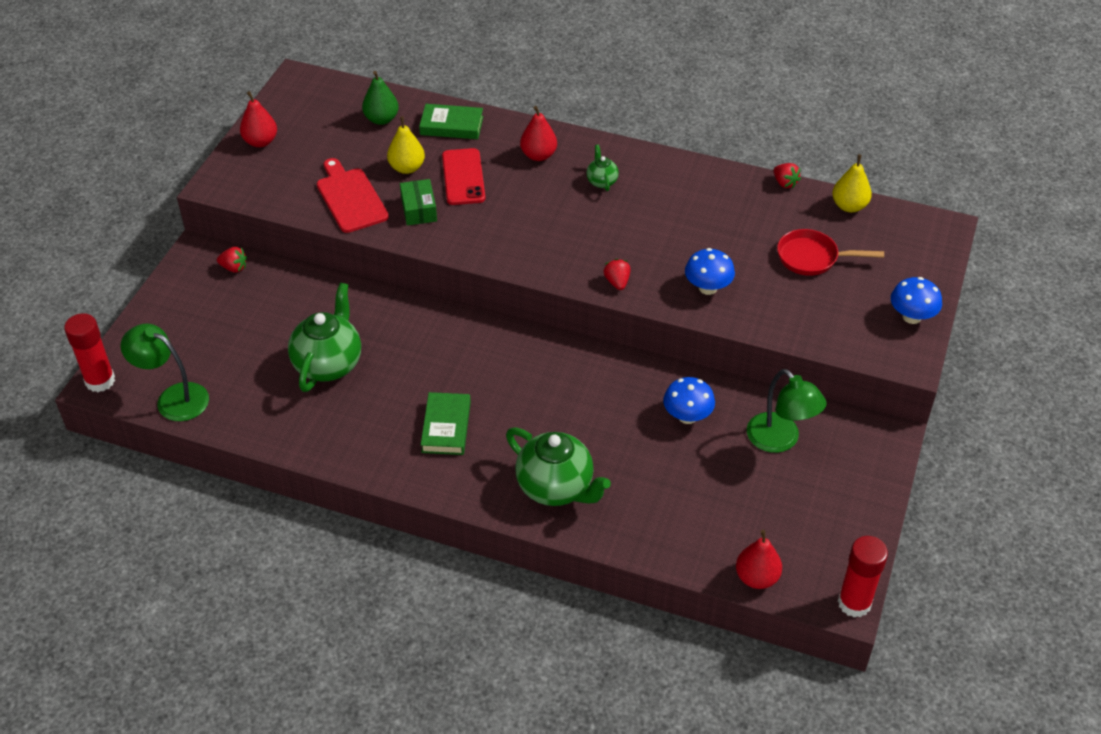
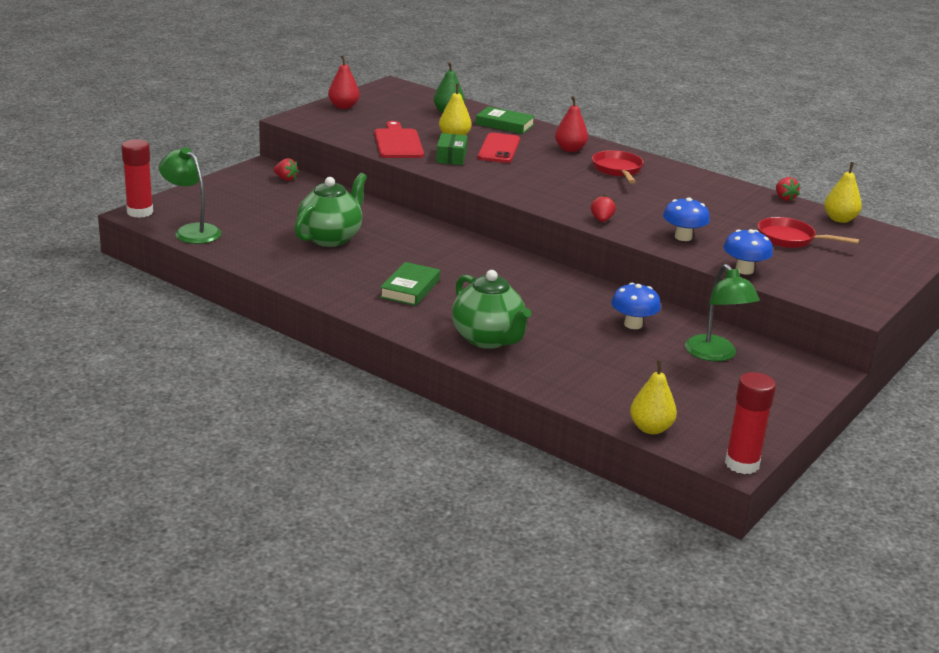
camera: 15 degrees right, 20 degrees down
green teapot [586,145,619,191] -> red pan [592,150,644,184]
red pear [736,530,782,589] -> yellow pear [630,360,677,434]
blue mushroom [891,277,942,324] -> blue mushroom moved to [723,229,773,275]

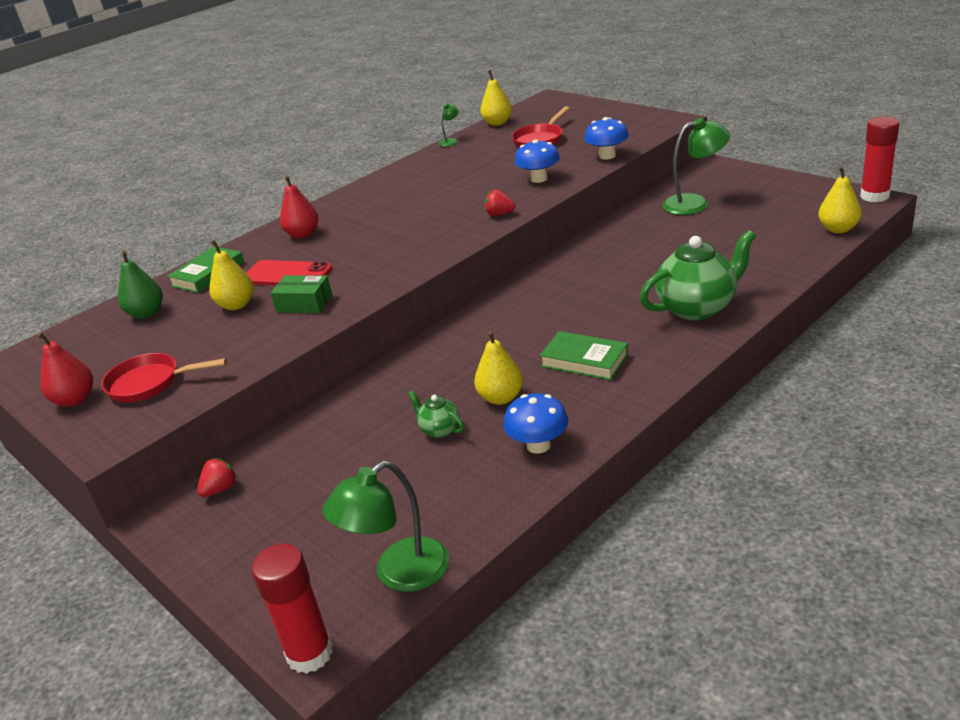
camera: 75 degrees left, 5 degrees up
green teapot [295,173,367,247] -> green teapot [408,390,464,438], size x0.48
red cutting board [374,121,424,158] -> none
red pan [592,150,644,184] -> red pan moved to [101,353,227,403]
blue mushroom [611,283,661,329] -> blue mushroom moved to [503,393,568,454]
red strawberry [776,177,800,201] -> green lamp [438,103,459,147]
none -> yellow pear [474,331,523,405]

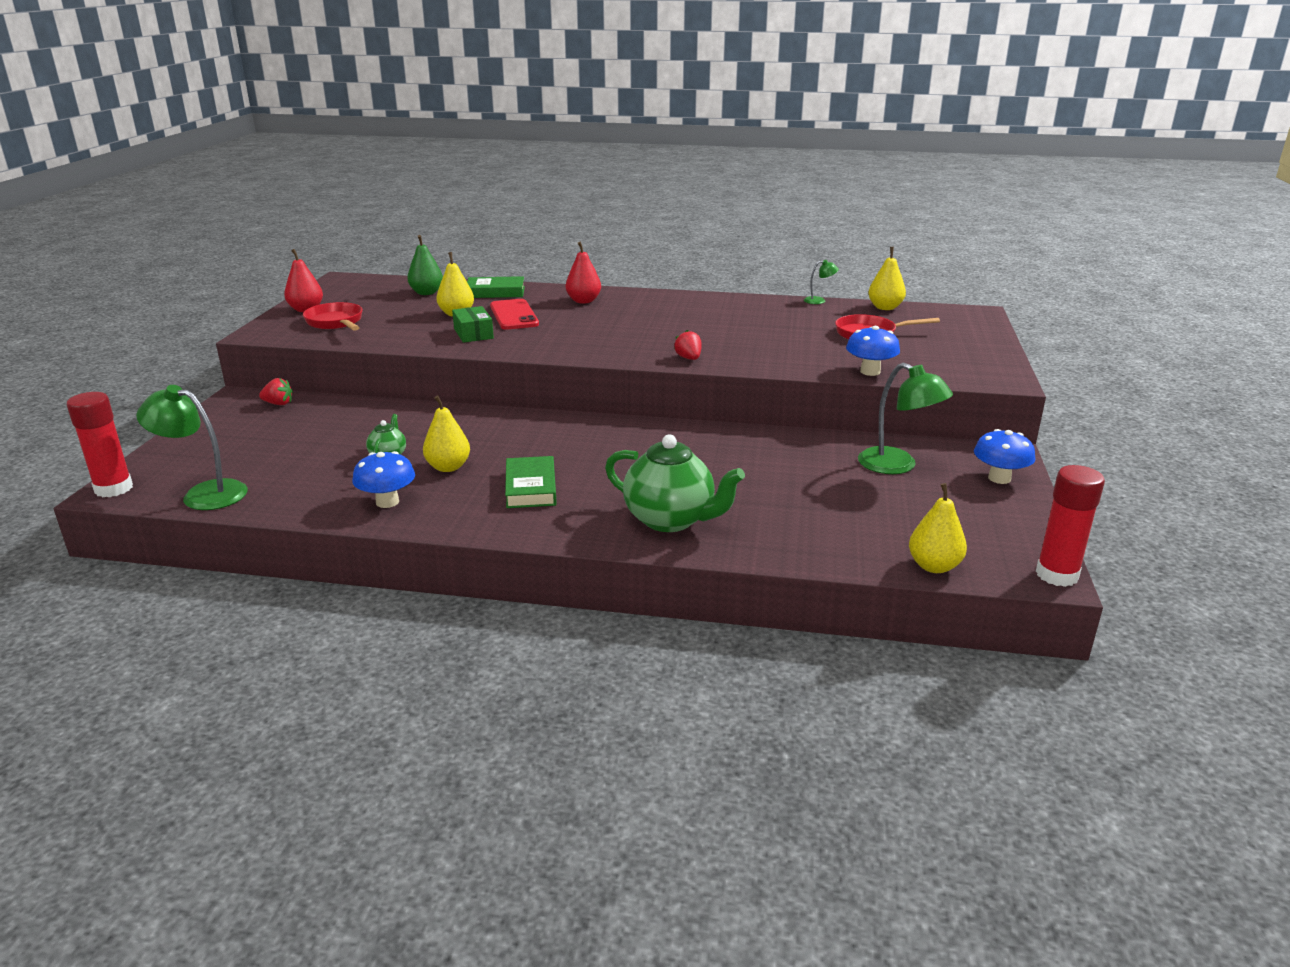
camera: 50 degrees right, 5 degrees down
blue mushroom [515,139,560,183] -> blue mushroom moved to [974,429,1035,484]

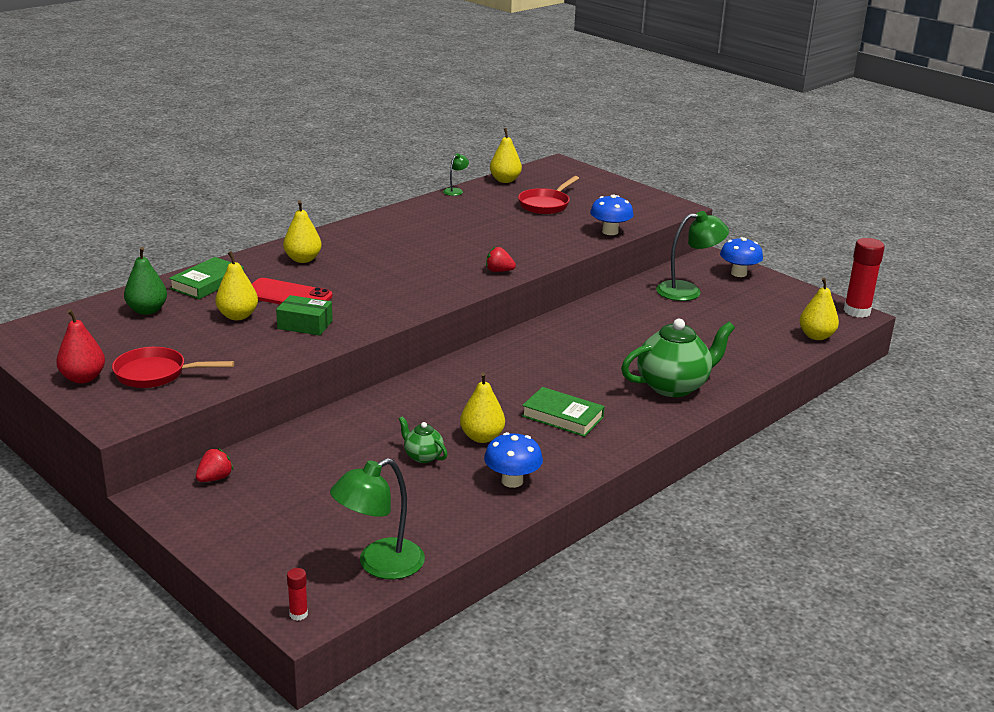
camera: 55 degrees left, 0 degrees up
red glue stick [66,392,133,498] -> red glue stick [287,568,308,621], size x0.45
red pear [566,242,601,304] -> yellow pear [283,201,322,263]

